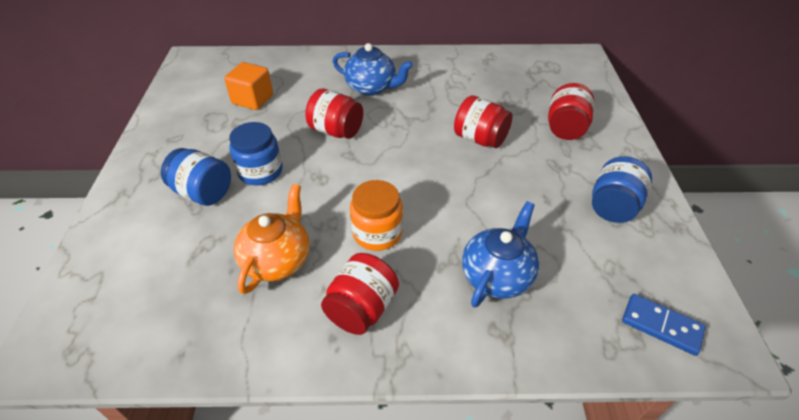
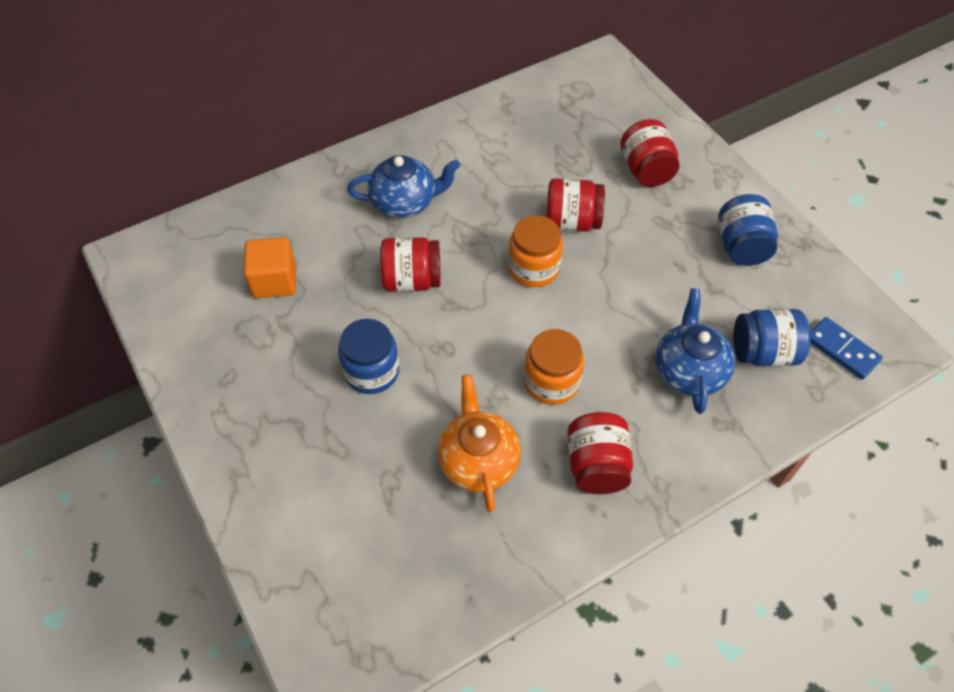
camera: 30 degrees left, 10 degrees up
blue jar [161,148,231,206] -> blue jar moved to [733,309,810,366]
blue domino [622,294,706,356] -> blue domino turned 45 degrees clockwise [810,317,883,380]
none -> orange jar [508,216,563,287]

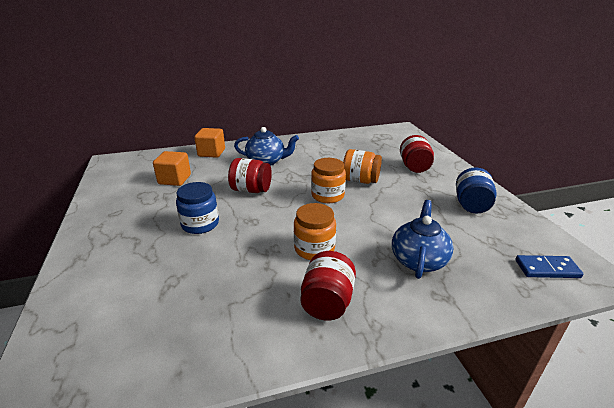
camera: 15 degrees right, 25 degrees down
orange teapot [438,374,521,512] -> none
red jar [546,178,605,232] -> orange jar [343,149,382,184]
blue jar [733,309,810,366] -> none
blue domino [810,317,883,380] -> blue domino turned 60 degrees counterclockwise [515,255,584,278]
none -> orange cube [194,128,225,158]

